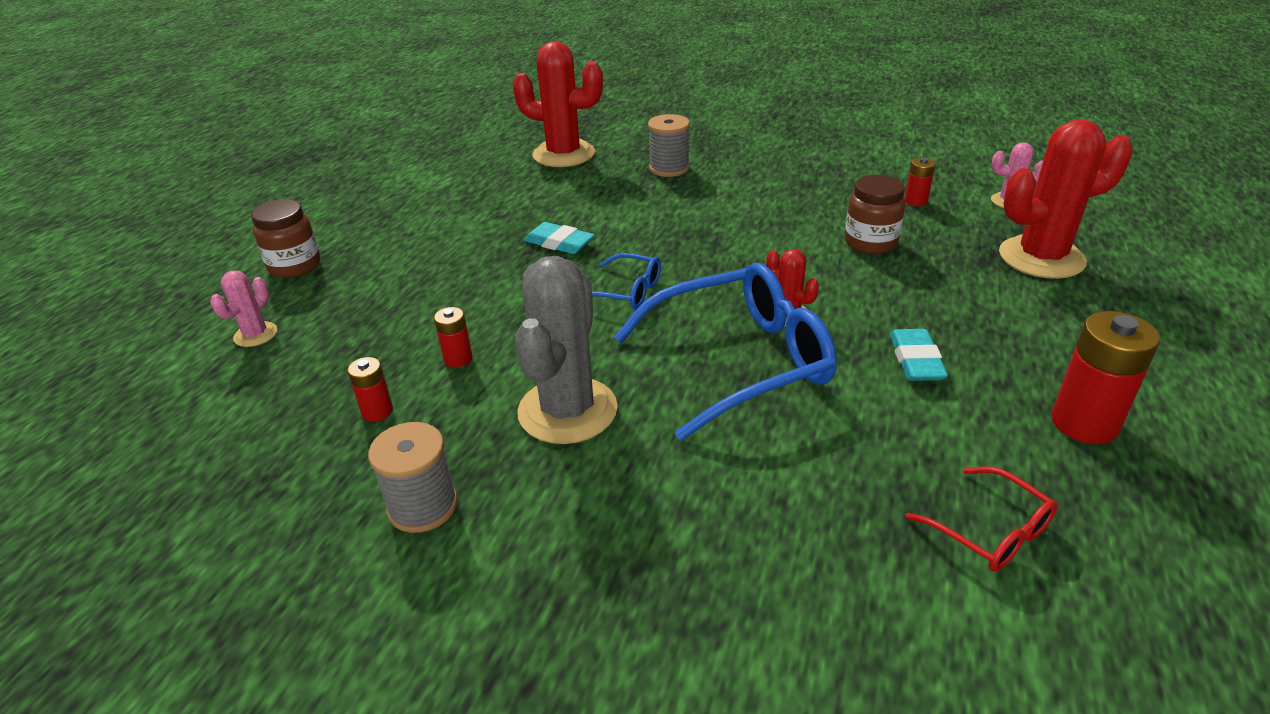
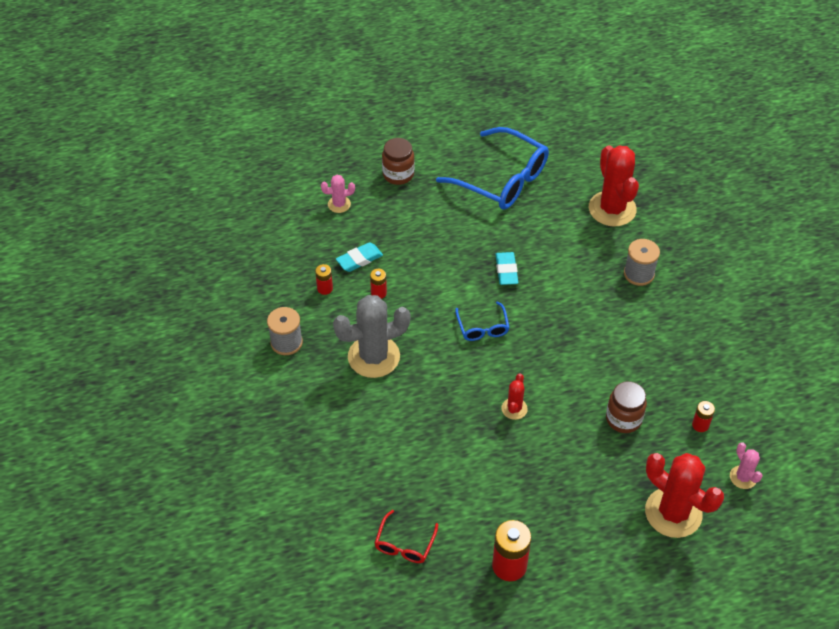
camera: 55 degrees right, 15 degrees up
blue glasses [614,262,837,441] -> blue glasses moved to [436,127,549,210]
turquoise eraser [890,329,948,381] -> turquoise eraser moved to [336,242,383,272]

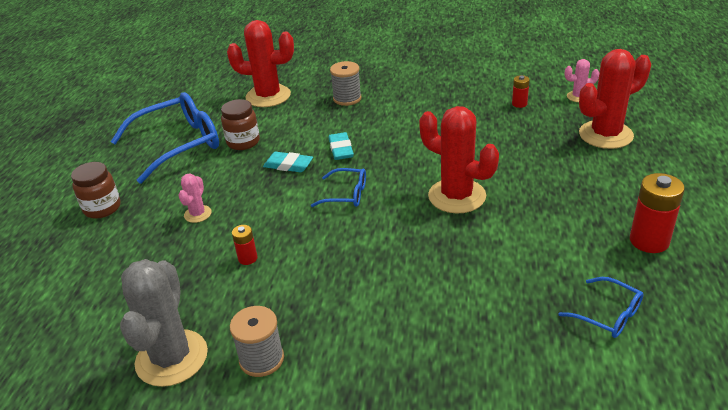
camera: 65 degrees left, 15 degrees down
red battery [315,264,333,295] -> none
pink cactus [321,175,355,213] -> pink cactus moved to [178,174,212,223]
grey cactus [333,295,410,378] -> grey cactus moved to [120,259,208,387]
turquoise eraser [336,242,383,272] -> turquoise eraser moved to [329,132,354,160]
red glasses [374,510,438,563] -> blue glasses [559,277,643,338]
red cactus [501,373,528,420] -> red cactus [419,106,499,214], size x2.07
brown jar [606,381,647,433] -> brown jar moved to [221,99,260,150]

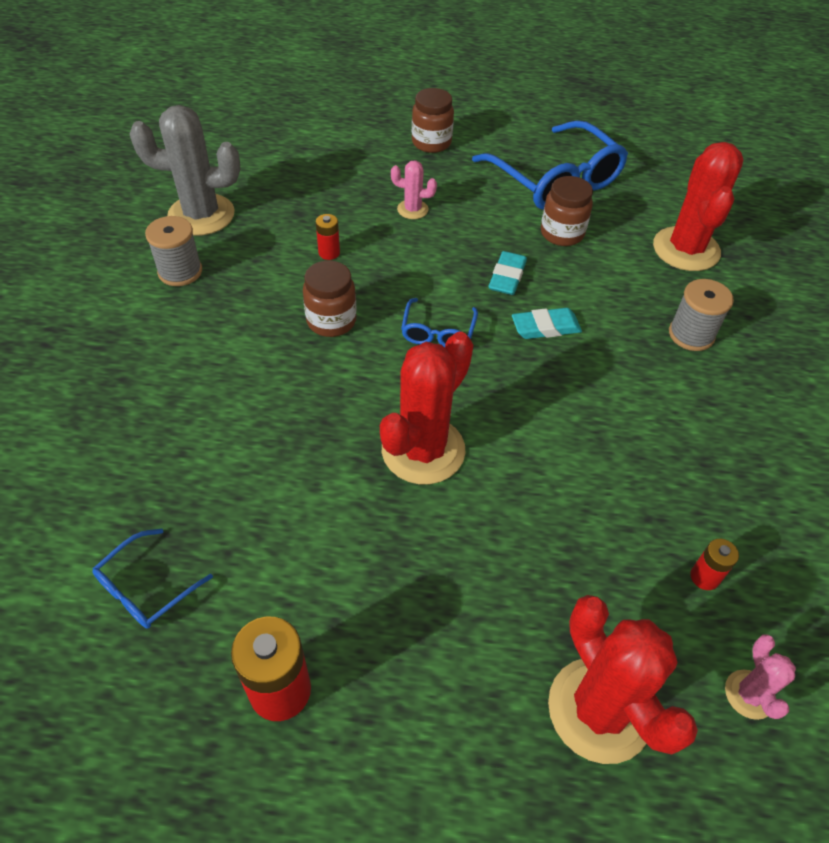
camera: 85 degrees right, 15 degrees up
none -> brown jar [303,260,356,337]

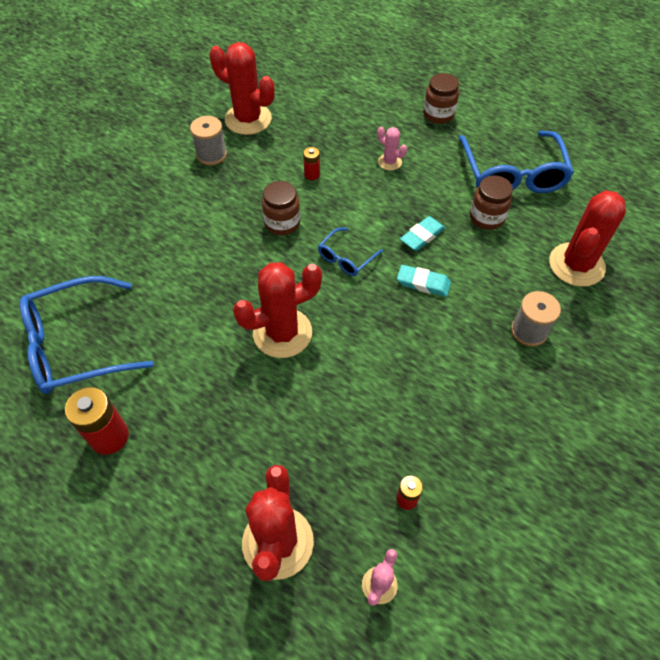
camera: 30 degrees right, 5 degrees up
blue glasses [92,528,213,629] -> blue glasses [19,276,154,394], size x2.05
grey cactus [130,105,240,236] -> red cactus [209,42,275,135]

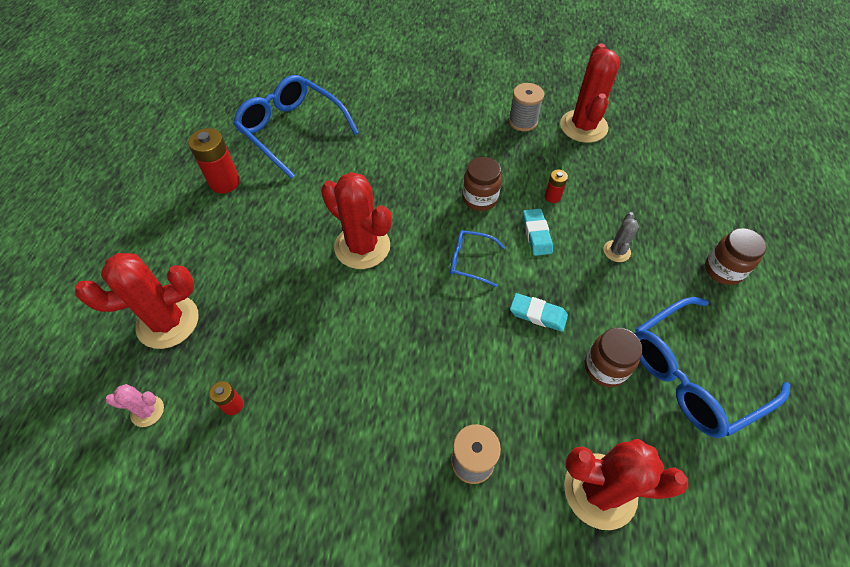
camera: 65 degrees right, 0 degrees up
pink cactus [377,127,407,171] -> grey cactus [604,212,639,262]
turquoise eraser [397,265,451,297] -> turquoise eraser moved to [523,209,553,256]

